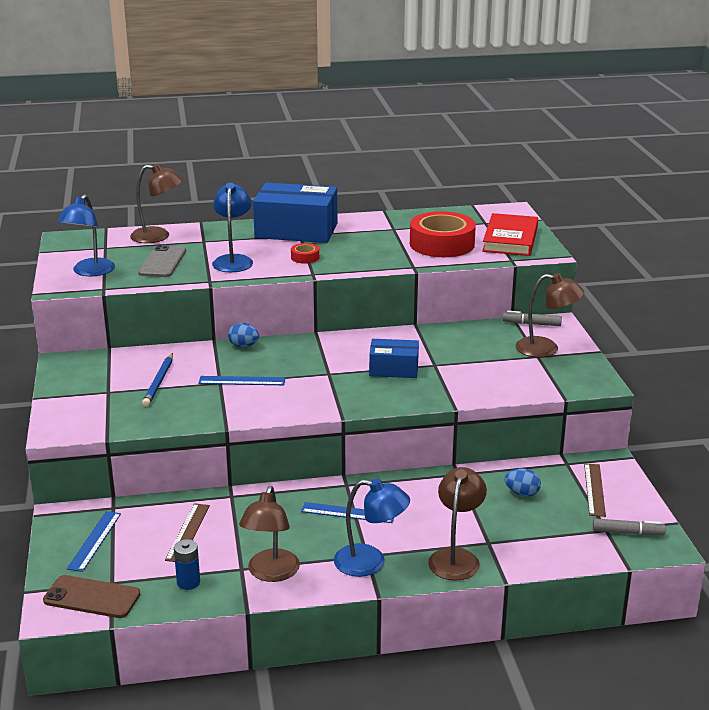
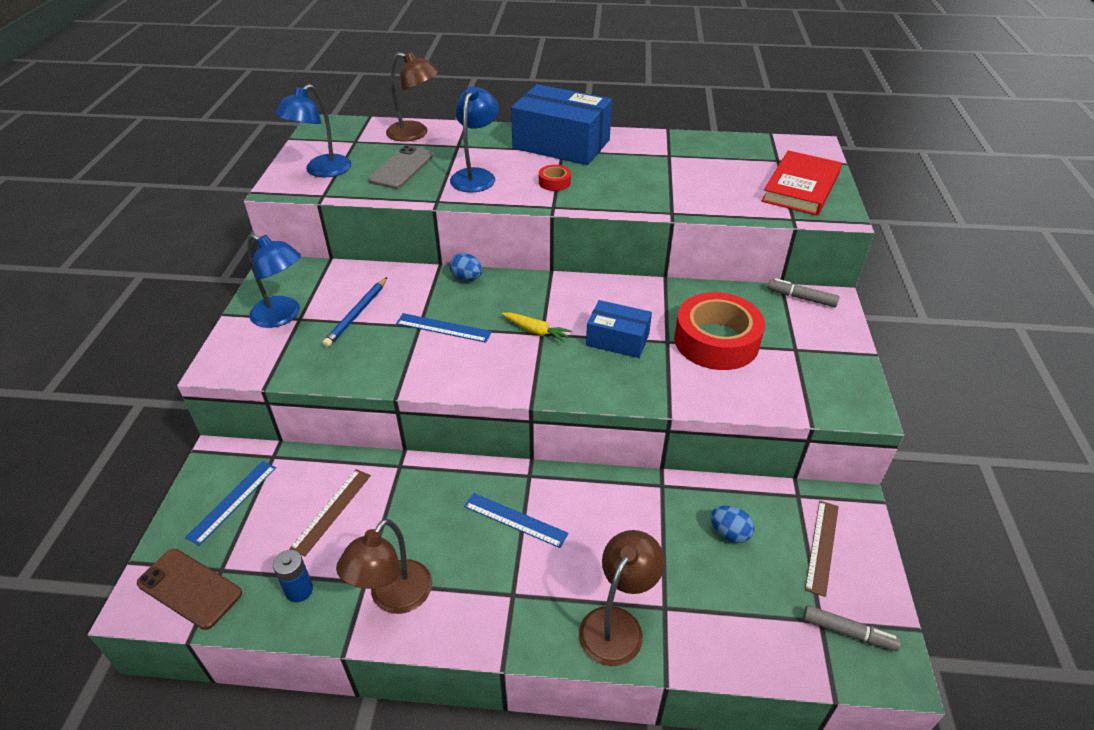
camera: 15 degrees right, 15 degrees up
blue lamp [334,479,410,577] -> blue lamp moved to [248,234,301,328]
red tape [410,211,476,257] -> red tape moved to [674,292,765,370]
brown lamp [516,273,584,358] -> none
none -> yellow carrot [502,313,572,342]

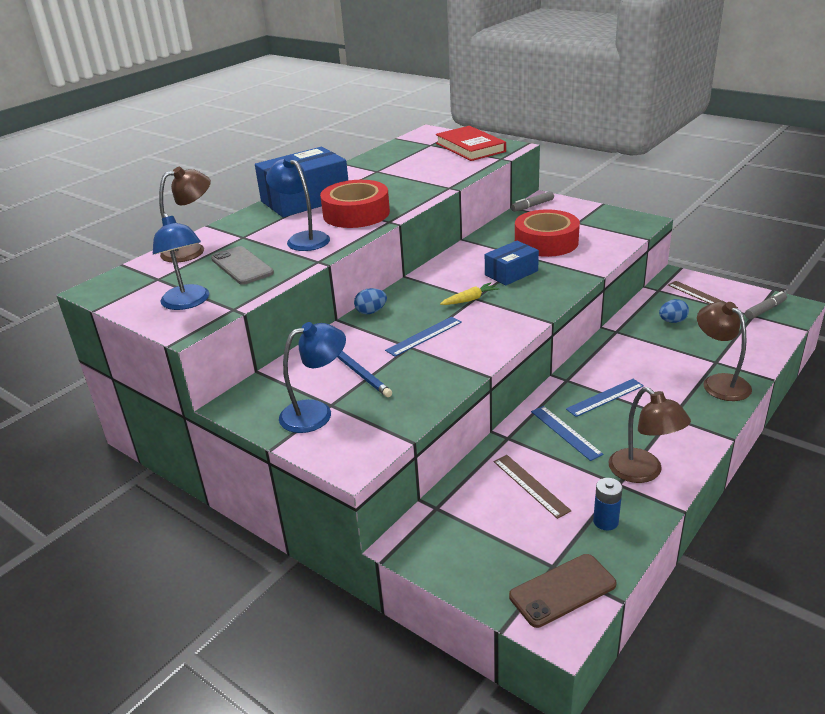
camera: 55 degrees left, 10 degrees down
blue ruler [185,461,276,546] -> blue ruler moved to [531,406,604,461]
red tape [539,165,571,191] -> red tape [320,180,390,228], size x2.34

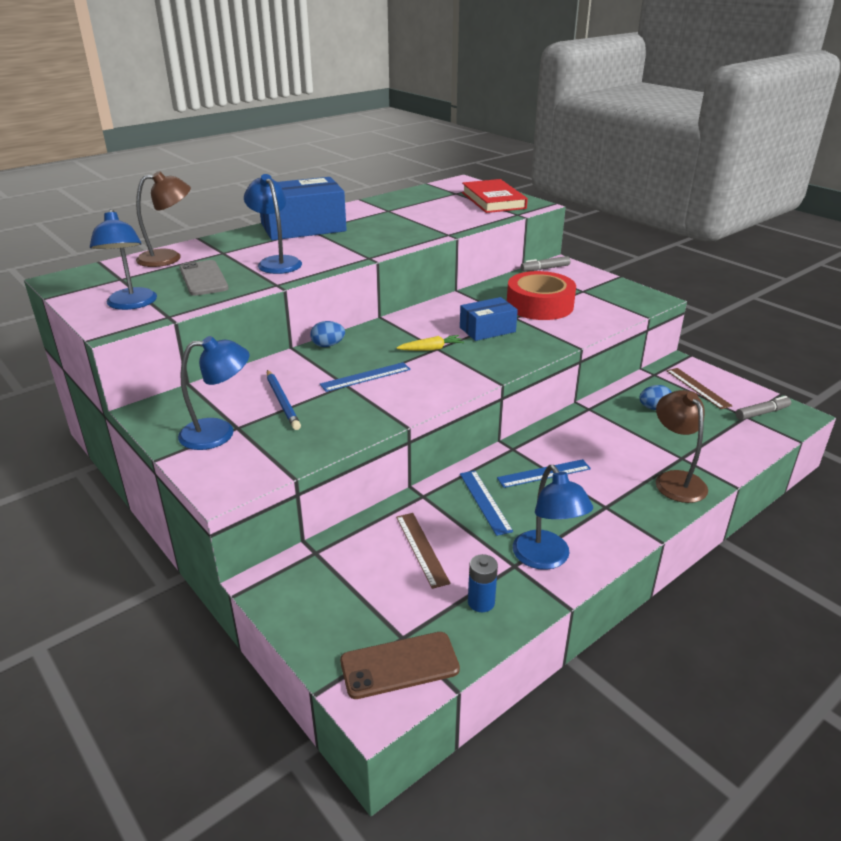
camera: 10 degrees right, 0 degrees up
red tape [320,180,390,228] -> none
brown lamp [608,387,691,483] -> blue lamp [513,465,593,570]

